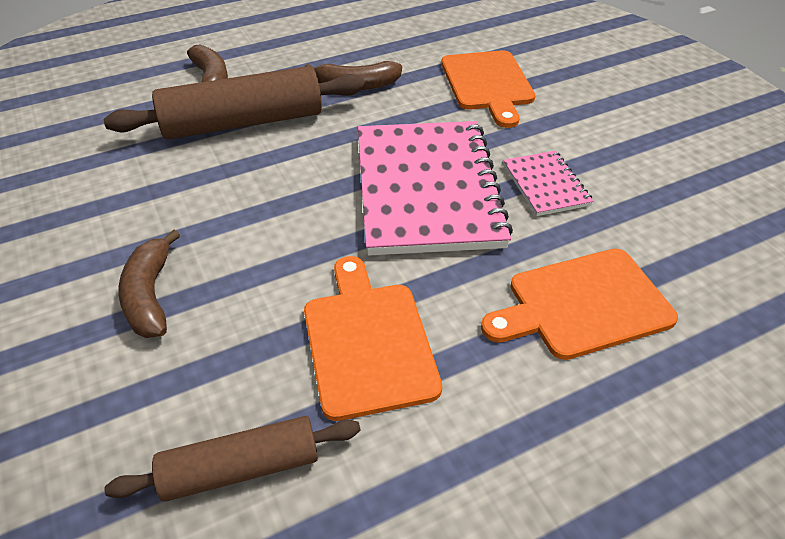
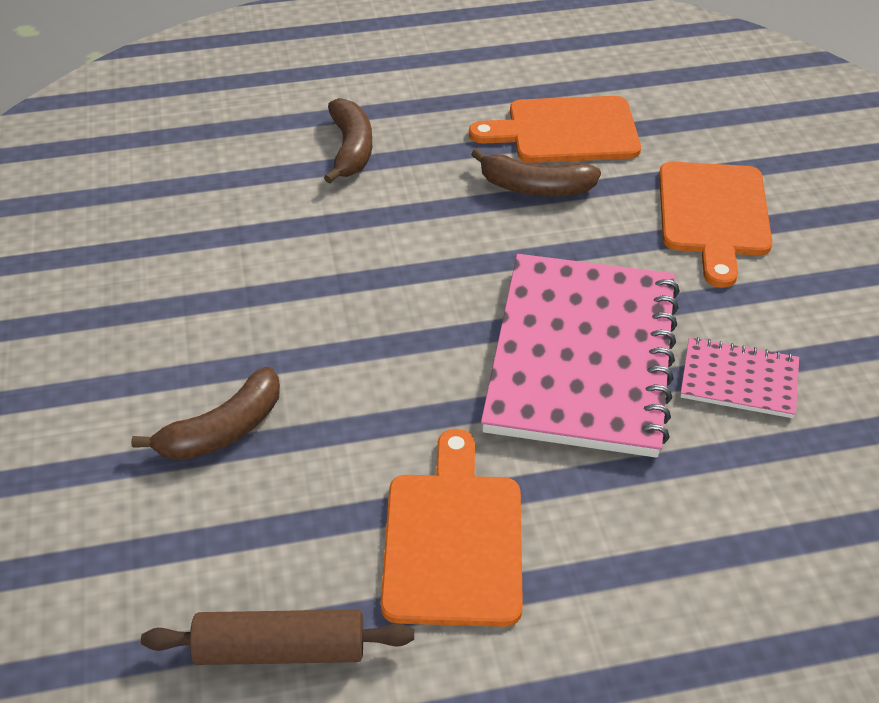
camera: 15 degrees right, 0 degrees up
brown rolling pin [104,66,365,140] -> none
brown banana [119,229,180,338] -> brown banana turned 135 degrees counterclockwise [131,367,280,460]
orange cutting board [481,249,678,360] -> orange cutting board moved to [469,96,641,163]
pink notebook [503,151,594,216] -> pink notebook turned 75 degrees counterclockwise [680,337,799,418]

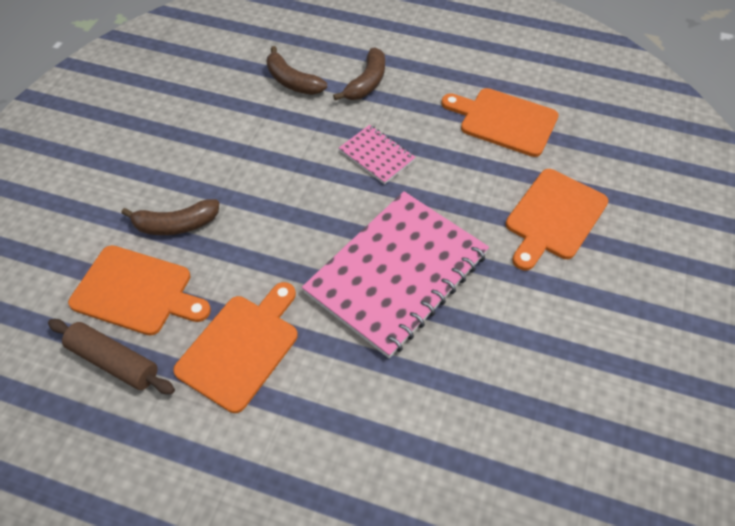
camera: 30 degrees right, 10 degrees up
brown banana [471,148,601,196] -> brown banana moved to [266,46,327,95]
pink notebook [680,337,799,418] -> pink notebook moved to [339,125,416,184]
none -> orange cutting board [68,245,211,336]

